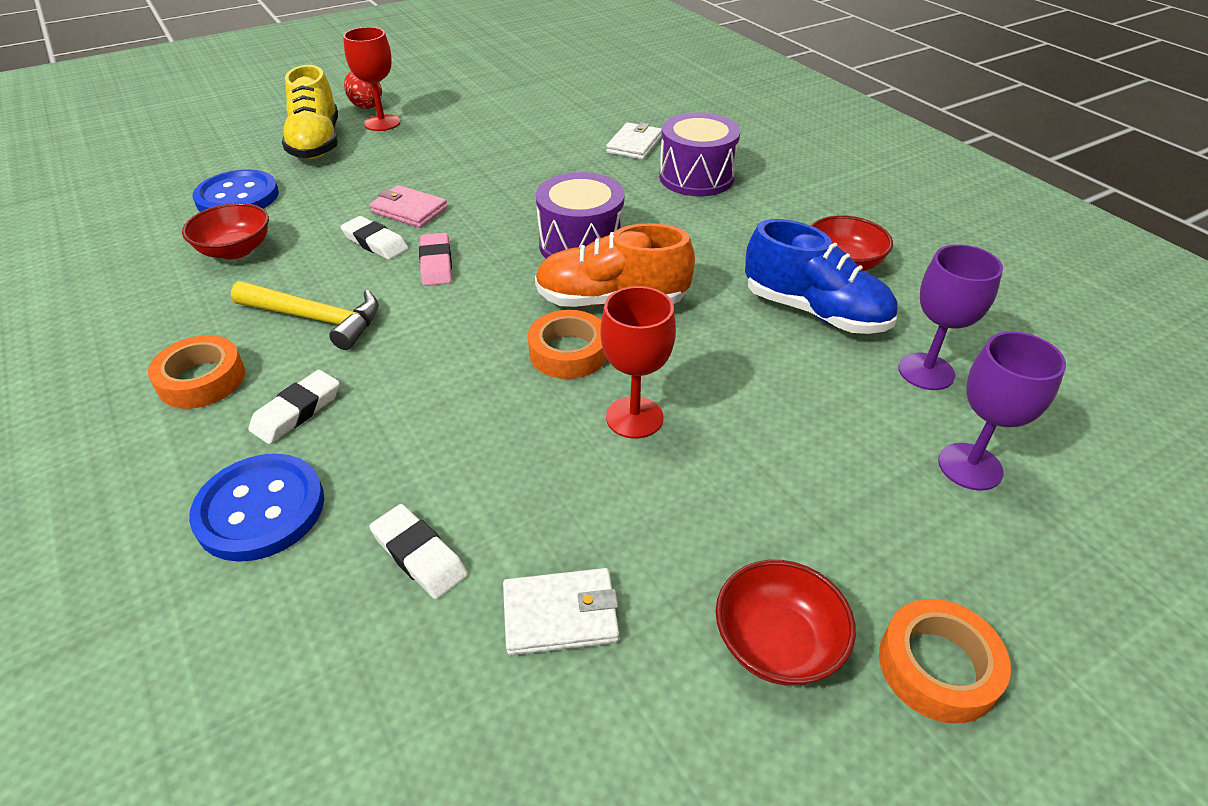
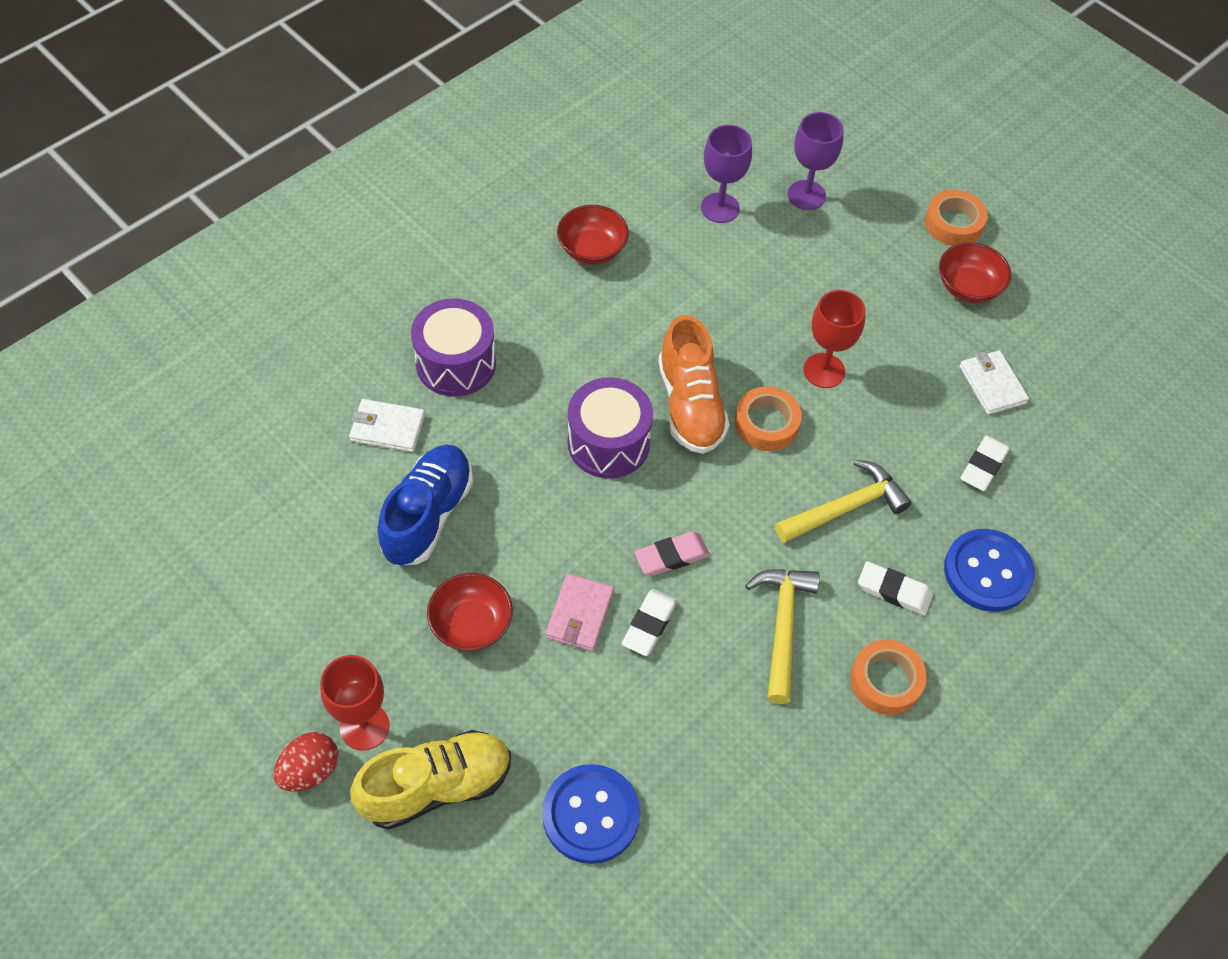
camera: 105 degrees left, 15 degrees up
red bowl [182,203,269,260] -> red bowl moved to [427,573,513,651]
blue shoe [745,219,897,334] -> blue shoe moved to [378,444,473,566]
none -> yellow hammer [775,460,912,543]

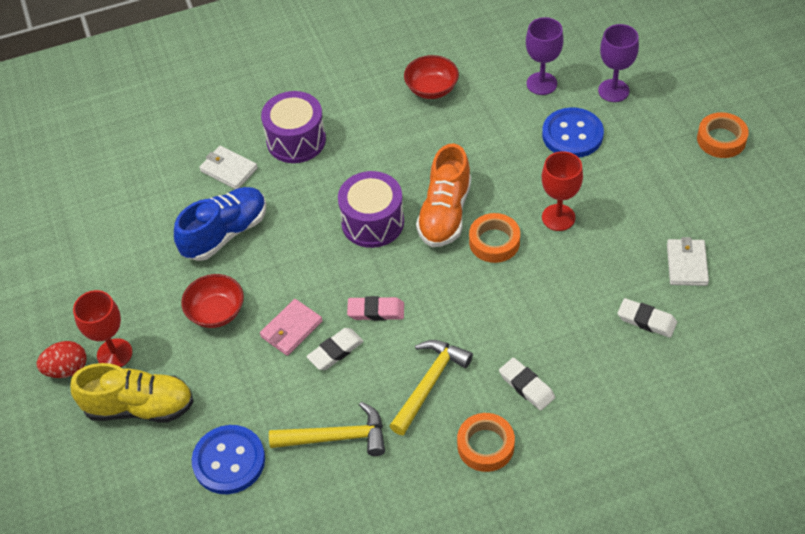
camera: 30 degrees right, 5 degrees down
yellow hammer [775,460,912,543] -> yellow hammer moved to [269,402,385,456]
red bowl [939,242,1011,303] -> none
blue button [944,529,1034,612] -> blue button moved to [542,107,604,158]
white eraser [960,436,1010,491] -> white eraser turned 60 degrees clockwise [617,298,677,338]

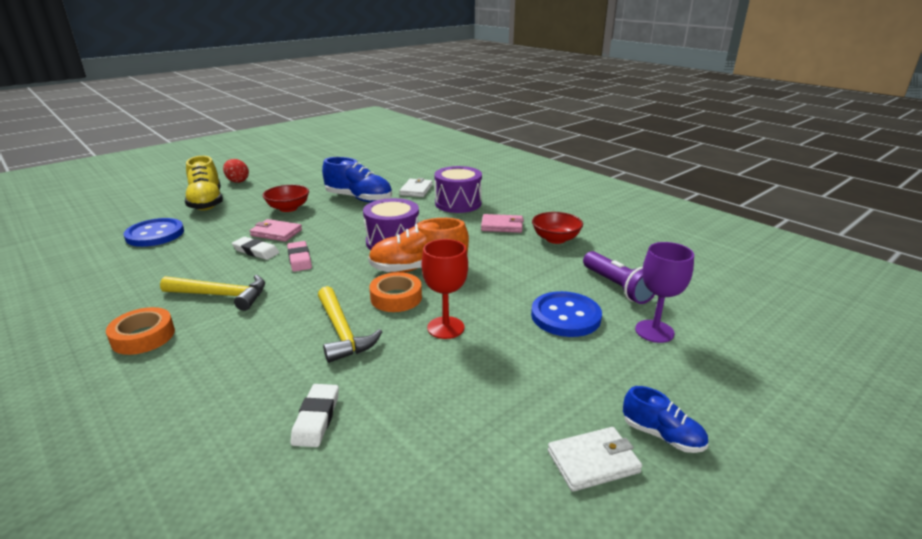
camera: 65 degrees right, 25 degrees down
red goblet [73,290,132,367] -> none
yellow hammer [269,402,385,456] -> yellow hammer moved to [318,286,383,363]
white eraser [499,357,555,411] -> none
purple goblet [526,17,564,95] -> purple flashlight [583,251,655,304]
white wallet [667,237,709,286] -> white wallet moved to [548,427,642,492]
orange tape [697,112,749,158] -> blue shoe [623,386,708,453]
none -> pink wallet [481,214,524,233]

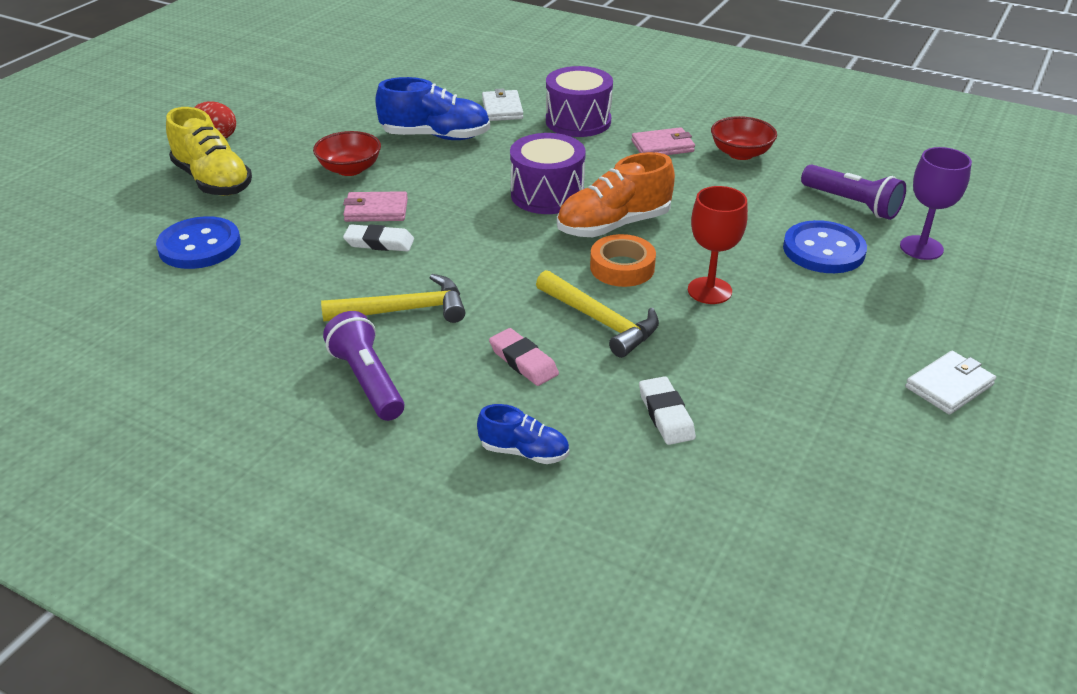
camera: 20 degrees left, 10 degrees up
orange tape [106,307,175,355] -> purple flashlight [323,311,404,421]
pink eraser [287,241,312,272] -> pink eraser moved to [489,328,559,386]
blue shoe [623,386,708,453] -> blue shoe moved to [477,404,569,464]

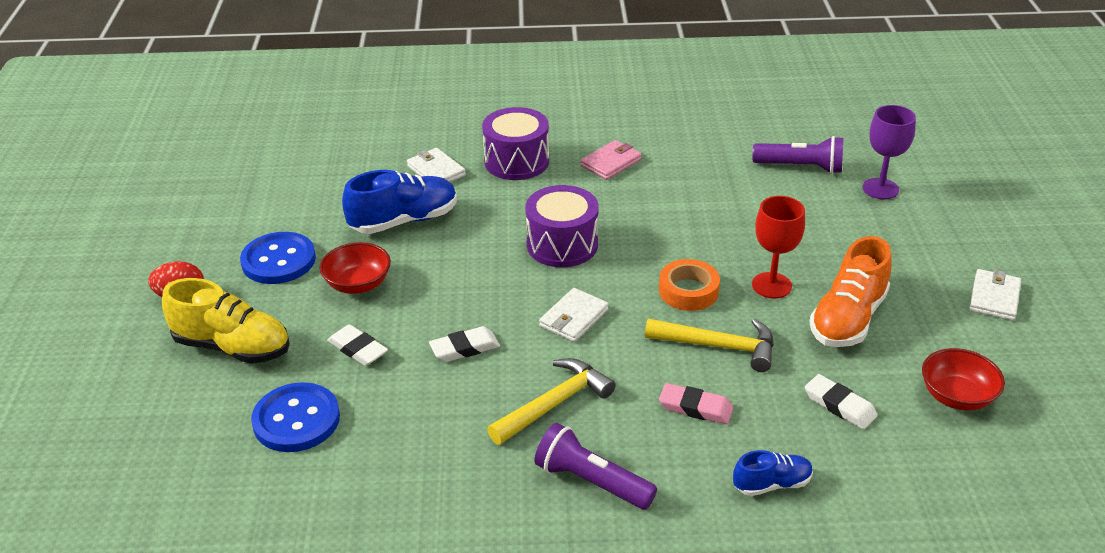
camera: 30 degrees left, 0 degrees up
pink wallet [343,191,408,222] -> none
orange shoe [557,152,675,237] -> orange shoe moved to [809,236,892,347]
red bowl [711,116,777,160] -> red bowl moved to [922,348,1005,411]
blue button [783,220,867,273] -> blue button moved to [240,232,316,284]
none -> white eraser [327,324,388,366]
none -> white wallet [539,288,609,342]

